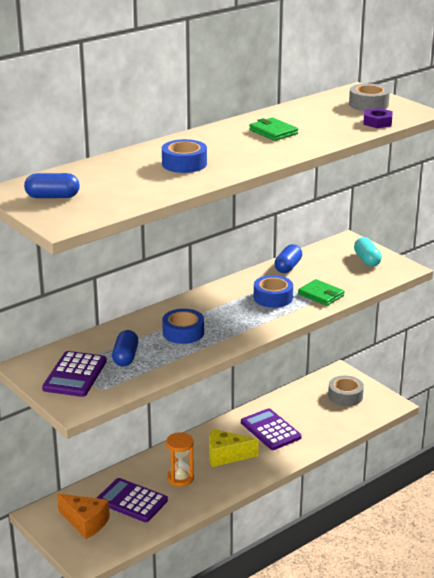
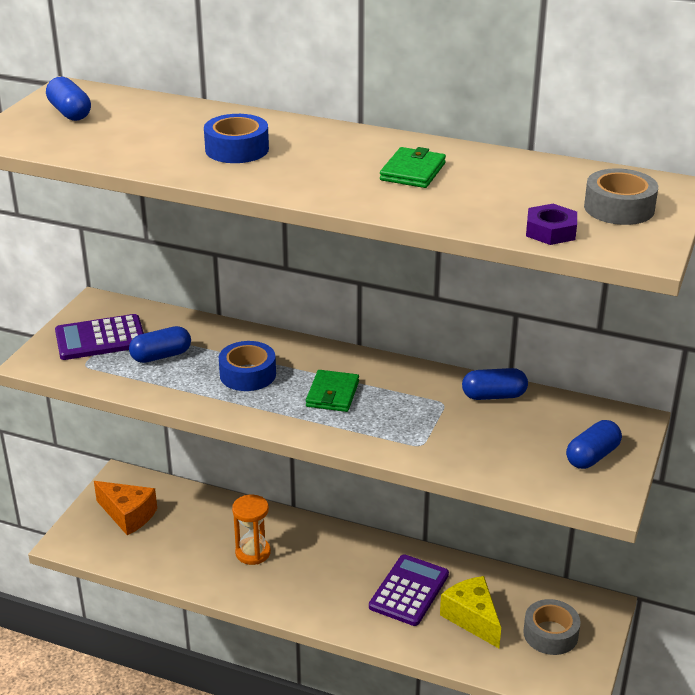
camera: 60 degrees right, 5 degrees up
orange cheese [57,494,110,539] -> orange cheese turned 60 degrees counterclockwise [94,481,157,535]
purple calculator [97,478,168,522] -> none
yellow cheese [209,429,259,467] -> yellow cheese moved to [440,576,501,648]
blue tape [254,275,293,308] -> none
green wallet [298,279,345,306] -> green wallet moved to [306,370,359,412]
turquoise capsule [354,237,382,266] -> blue capsule [566,420,622,469]

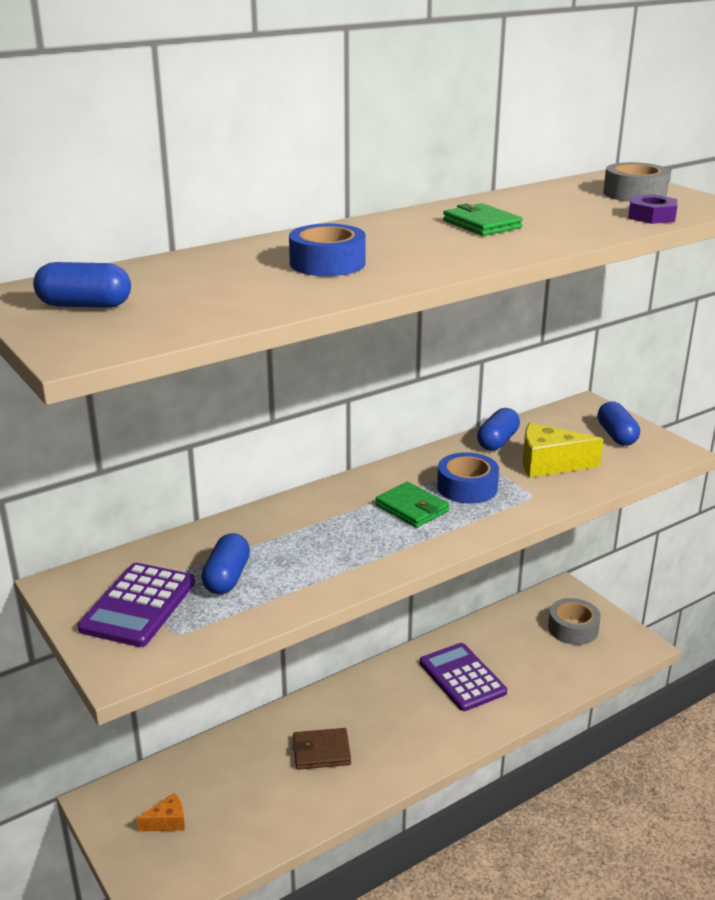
camera: 55 degrees left, 5 degrees down
orange cheese [94,481,157,535] -> orange cheese [136,793,185,832], size x0.56
blue tape [219,341,276,391] -> blue tape moved to [437,452,499,504]
orange hourglass [232,495,271,565] -> brown wallet [292,728,351,770]
yellow cheese [440,576,501,648] -> yellow cheese moved to [523,423,603,477]

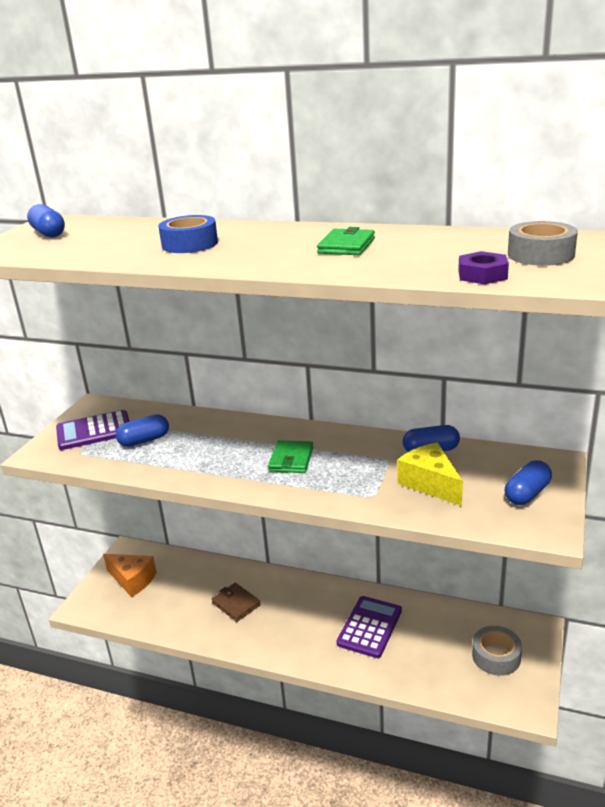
camera: 55 degrees right, 0 degrees up
orange cheese [136,793,185,832] -> orange cheese [103,554,157,597], size x1.80
blue tape [437,452,499,504] -> none

